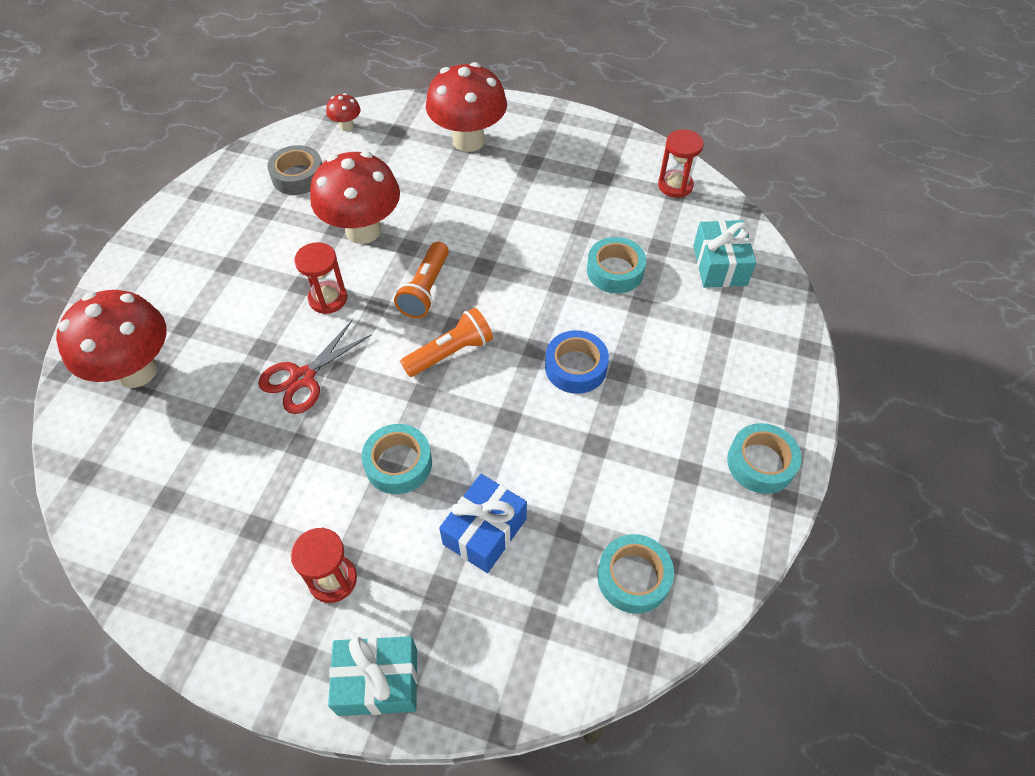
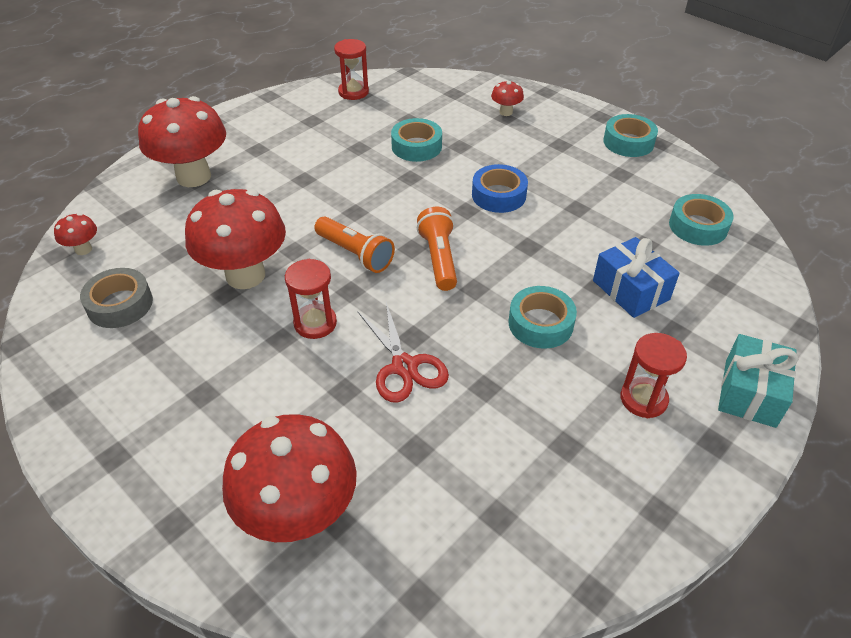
camera: 65 degrees left, 10 degrees down
turquoise gift [693,220,756,288] -> none
none -> red mushroom [491,80,524,116]

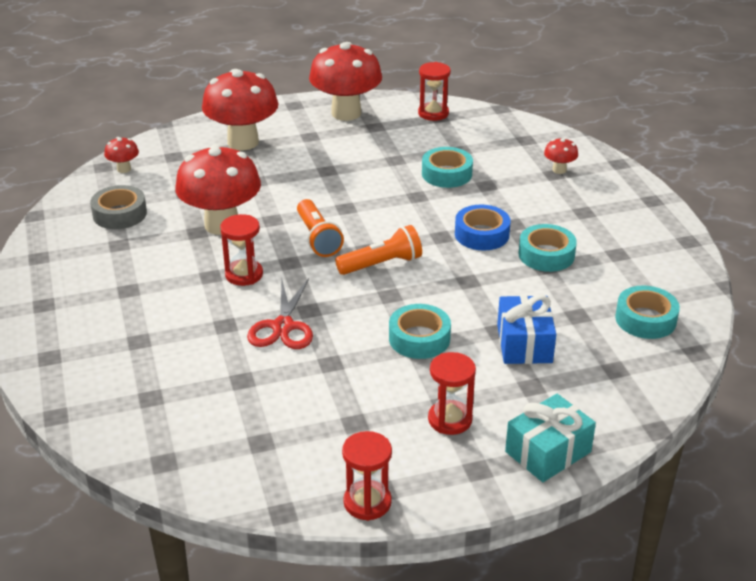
camera: 30 degrees right, 10 degrees down
red mushroom [222,414,357,542] -> red mushroom moved to [309,42,382,121]
orange flashlight [417,207,457,291] -> orange flashlight turned 45 degrees clockwise [335,225,422,275]
turquoise tape [603,114,658,157] -> turquoise tape moved to [519,224,577,272]
none -> red hourglass [342,431,392,521]

